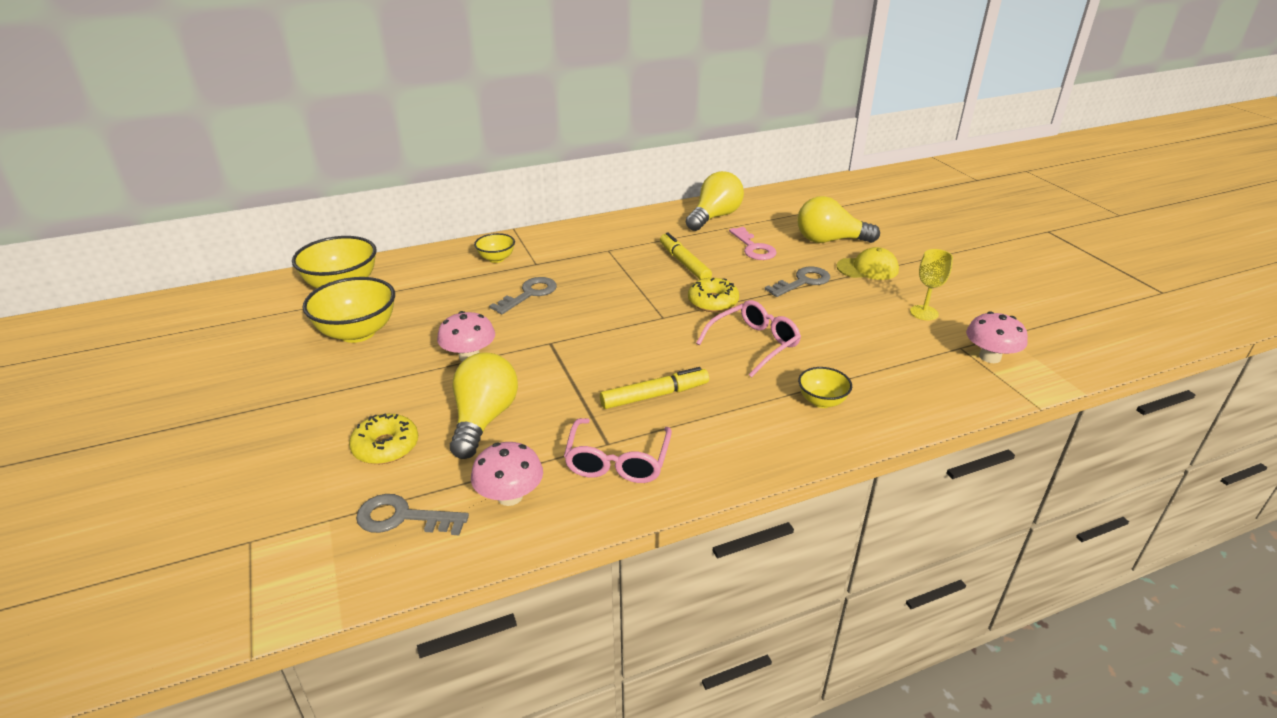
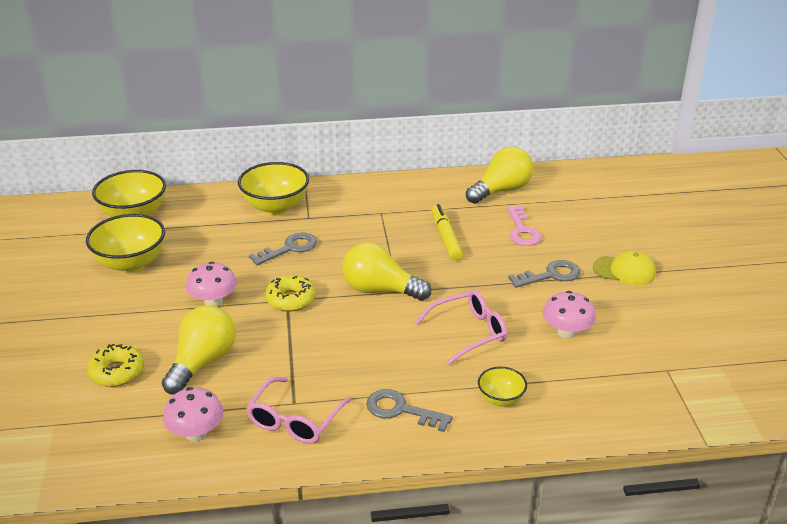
camera: 15 degrees right, 0 degrees up
grey key [356,494,469,535] -> grey key moved to [366,389,453,432]
yellow bowl [474,233,515,263] -> yellow bowl [238,162,309,215], size x1.86
yellow marker [600,367,709,409] -> none
yellow donut [688,278,739,312] -> yellow donut moved to [265,275,316,312]
yellow light bulb [797,196,880,243] -> yellow light bulb moved to [342,242,431,301]
yellow goblet [910,249,953,320] -> none
pink mushroom [966,311,1028,363] -> pink mushroom moved to [543,291,596,339]

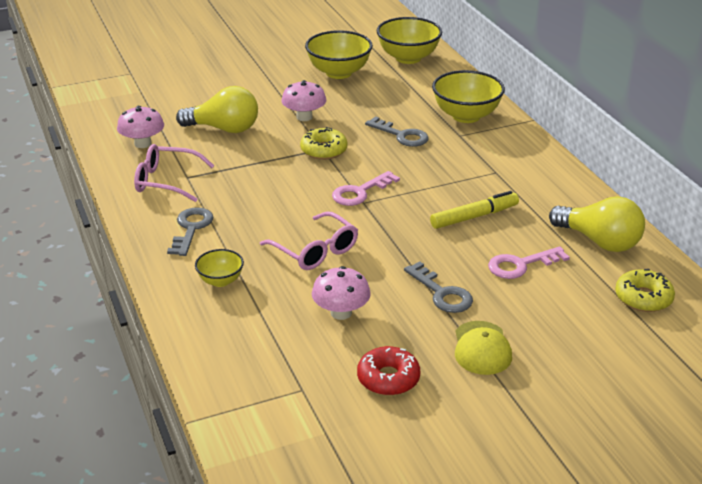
camera: 75 degrees right, 0 degrees up
yellow donut [87,344,144,387] -> yellow donut moved to [615,269,675,312]
yellow light bulb [342,242,431,301] -> pink key [332,171,400,206]
none -> red donut [357,346,420,396]

